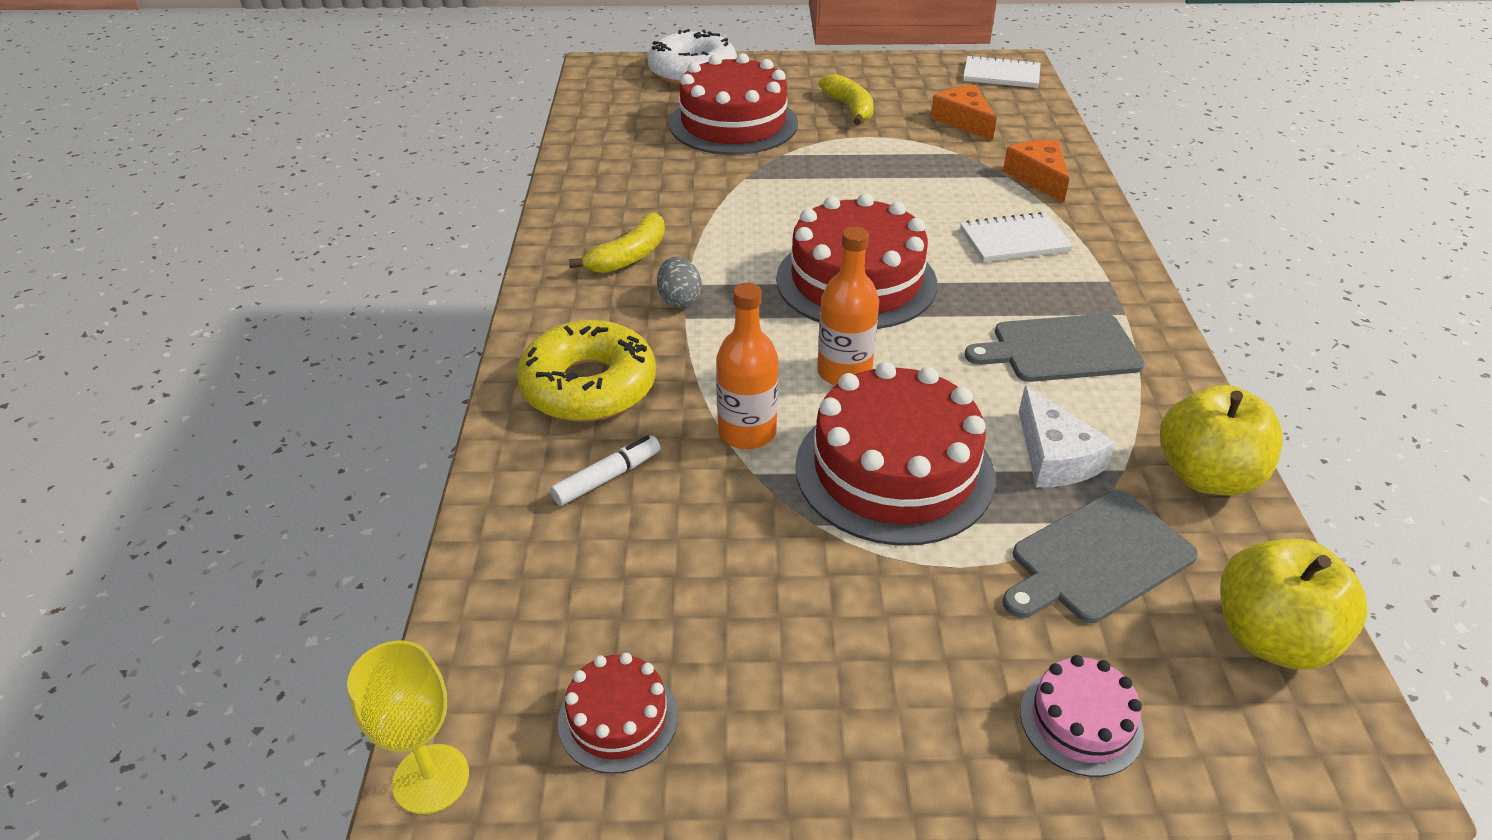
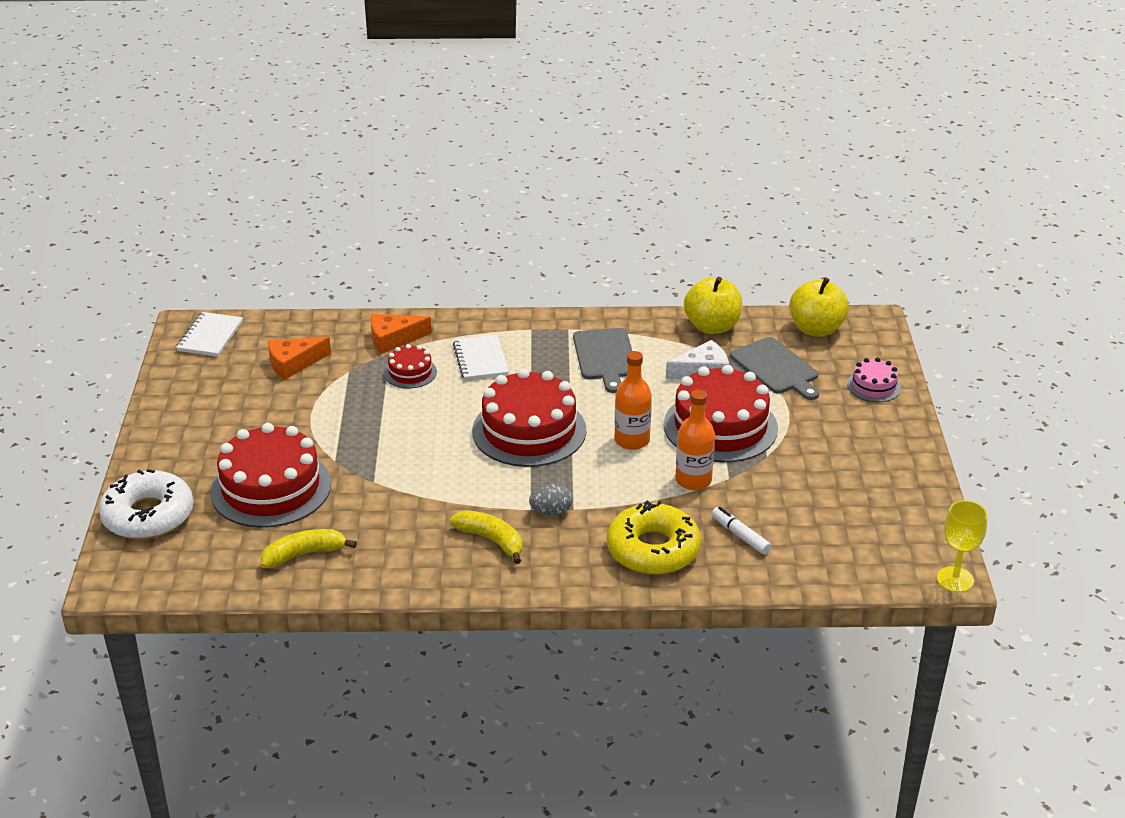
camera: 90 degrees left, 5 degrees down
red cake [558,653,678,774] -> red cake moved to [384,344,437,388]
yellow banana [818,74,874,125] -> yellow banana moved to [260,529,357,568]

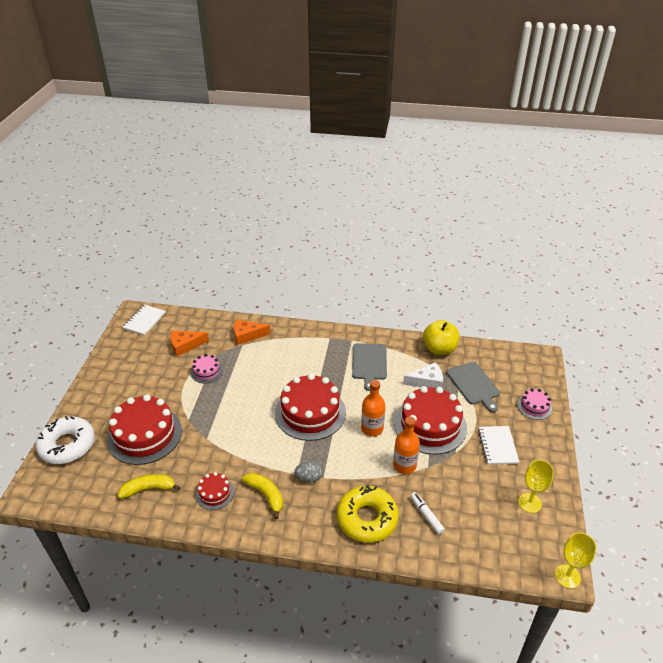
camera: 10 degrees right, 5 degrees up
red cake [384,344,437,388] -> red cake moved to [195,472,234,510]
white notebook [453,334,509,380] -> white notebook moved to [478,426,519,465]
yellow apple [790,277,849,337] -> none
none -> pink cake [191,354,223,383]
none -> yellow goblet [518,460,554,513]

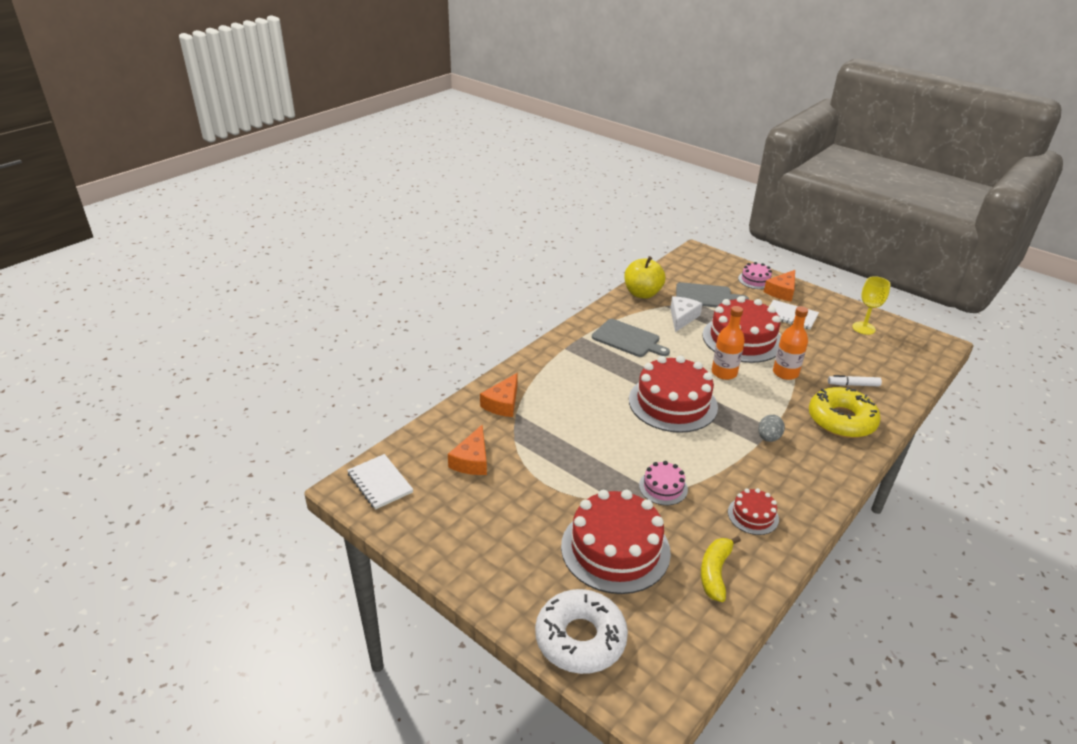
camera: 60 degrees left, 5 degrees down
pink cake [191,354,223,383] -> pink cake moved to [639,461,688,505]
yellow banana [242,473,283,519] -> none
yellow goblet [555,532,597,589] -> none
none -> orange cheese [764,270,795,302]

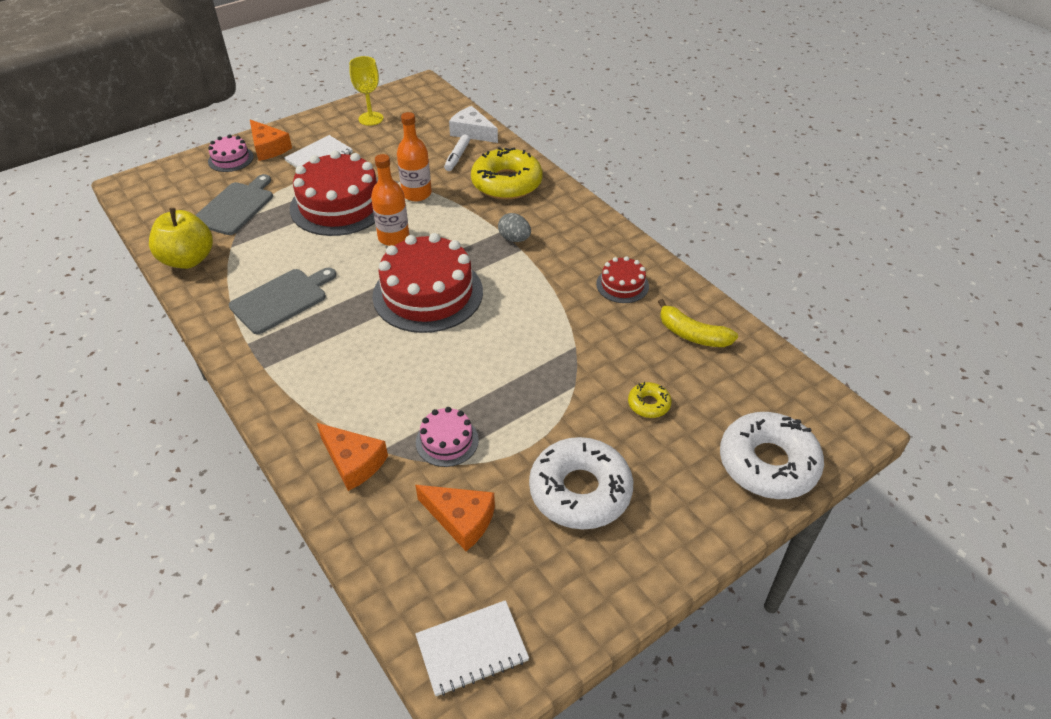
camera: 75 degrees left, 10 degrees up
red cake [561,490,671,594] -> yellow donut [628,382,672,418]
pink cake [639,461,688,505] -> pink cake moved to [416,407,479,467]
white cheese [670,296,703,332] -> white cheese moved to [449,106,498,143]
none -> white donut [529,437,633,529]

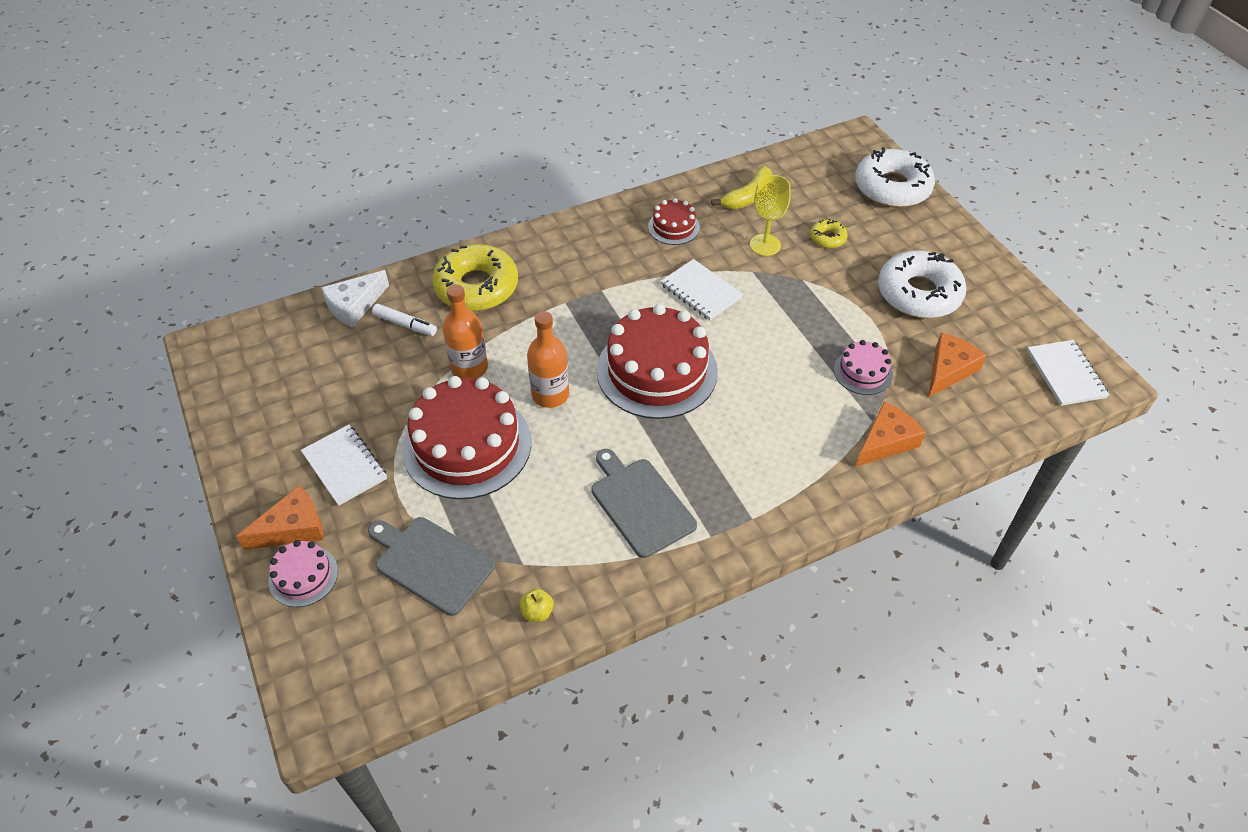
camera: 80 degrees left, 5 degrees up
yellow apple [149,208,213,269] -> yellow apple [520,589,554,622], size x0.42
yellow goblet [349,56,383,126] -> yellow goblet moved to [750,175,791,256]
grey egg [498,213,531,242] -> none
none -> white notebook [661,259,743,320]

